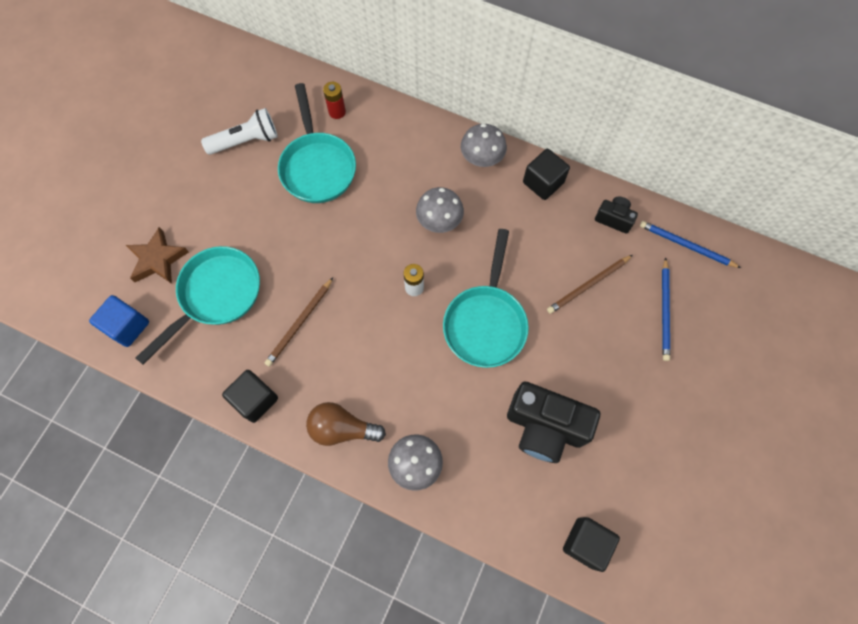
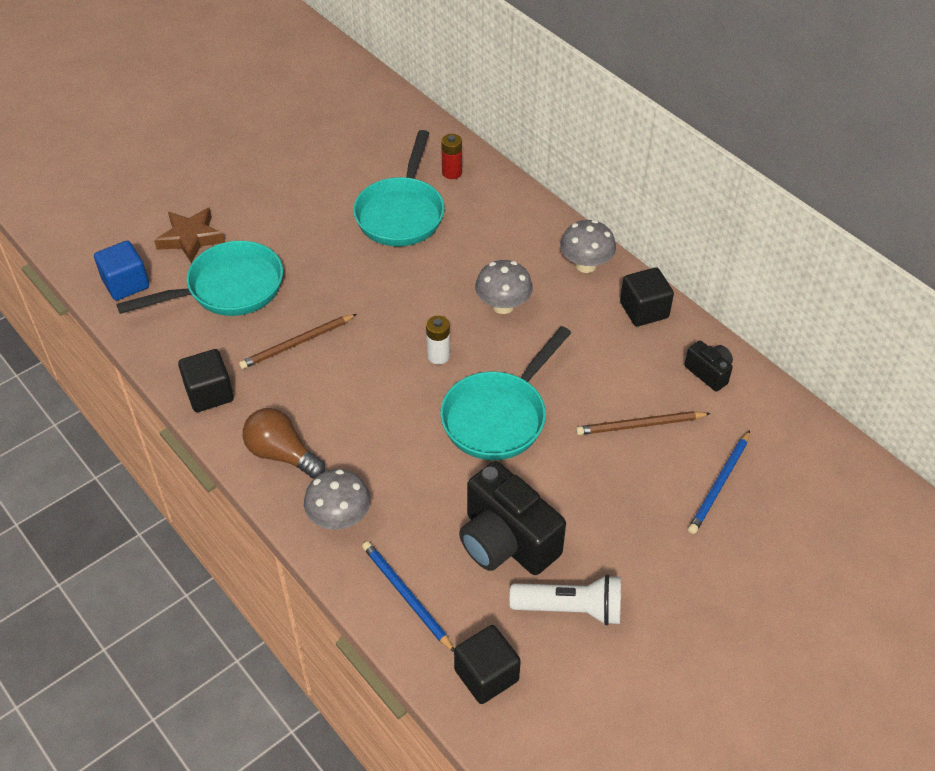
camera: 25 degrees right, 20 degrees down
white flashlight [201,108,278,155] -> white flashlight moved to [510,574,621,626]
blue pencil [640,221,741,268] -> blue pencil moved to [362,541,454,652]

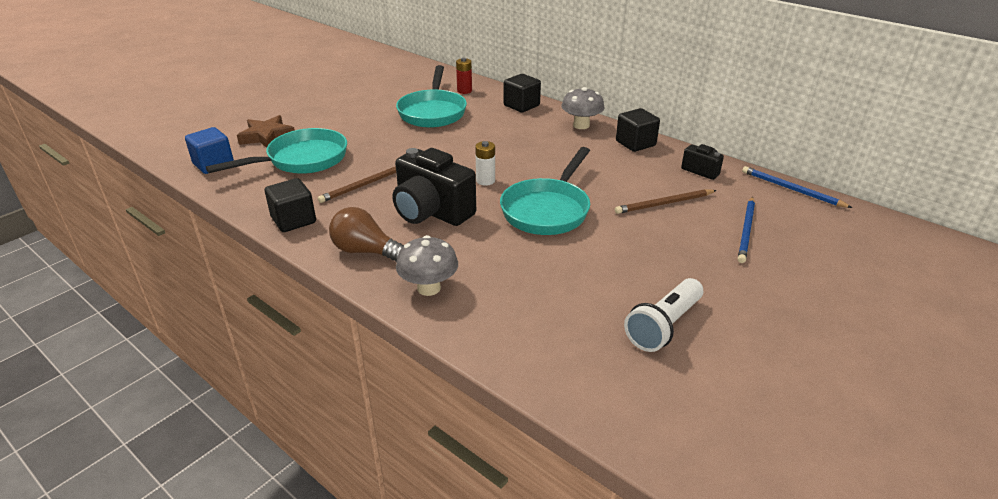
camera: 10 degrees left, 15 degrees down
blue pencil [362,541,454,652] -> blue pencil moved to [742,166,852,208]
black cube [454,625,521,704] -> black cube moved to [504,74,541,112]
black camera [459,461,566,575] -> black camera moved to [393,148,476,226]
grey mushroom [475,260,533,314] -> none
white flashlight [510,574,621,626] -> white flashlight turned 135 degrees clockwise [624,278,703,352]

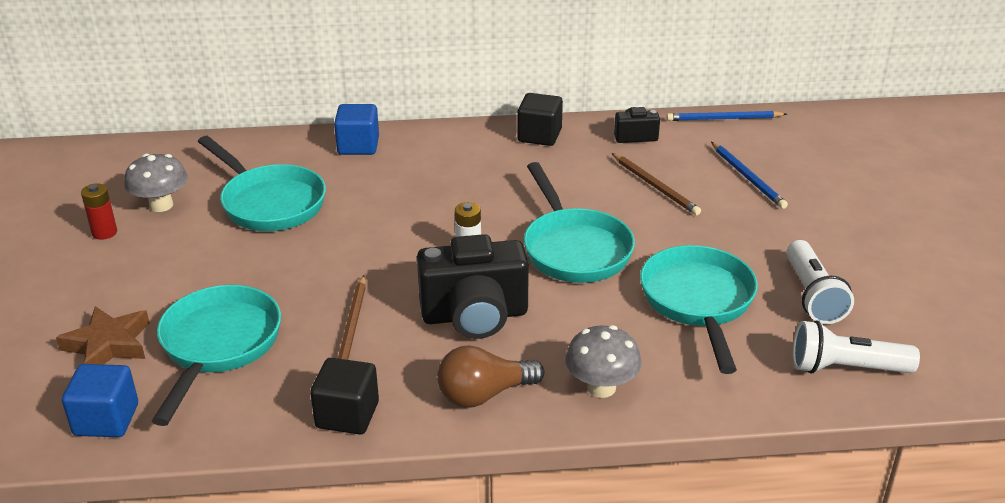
camera: 45 degrees left, 0 degrees up
red battery [456,58,472,94] -> red battery moved to [81,183,117,240]
black cube [504,74,541,112] -> blue cube [334,104,379,155]
grey mushroom [562,87,605,129] -> grey mushroom moved to [124,154,188,212]
brown pencil [615,189,717,214] -> brown pencil turned 60 degrees counterclockwise [612,153,701,215]
none -> turquoise pan [640,245,758,374]
none -> white flashlight [793,320,920,374]

